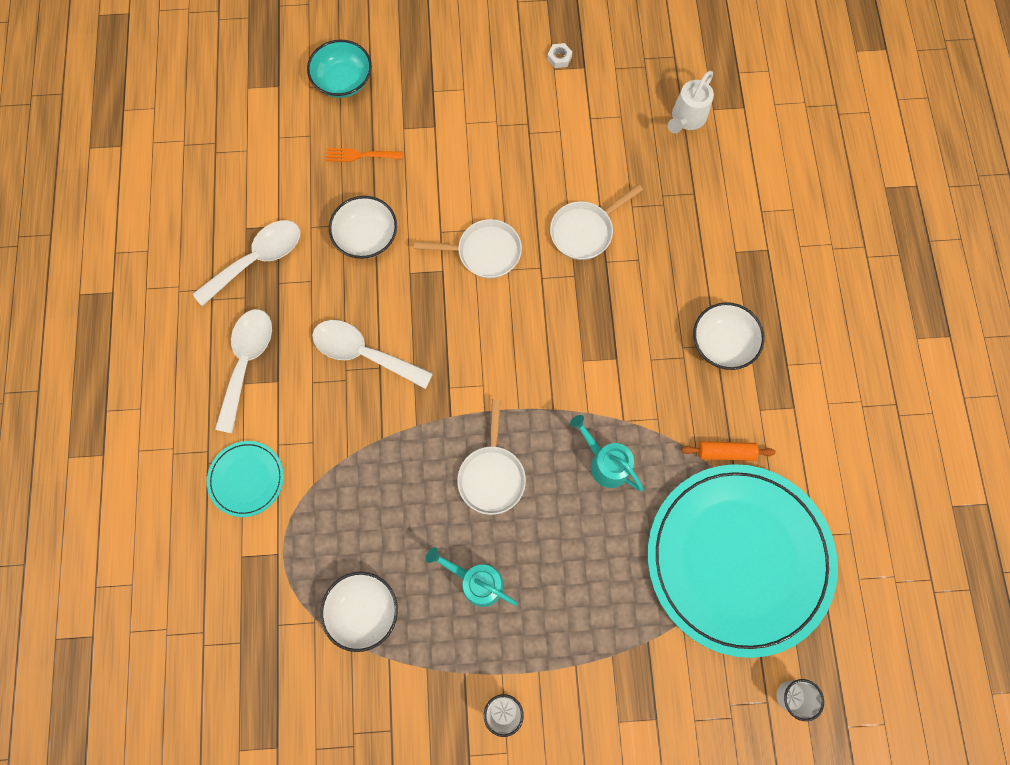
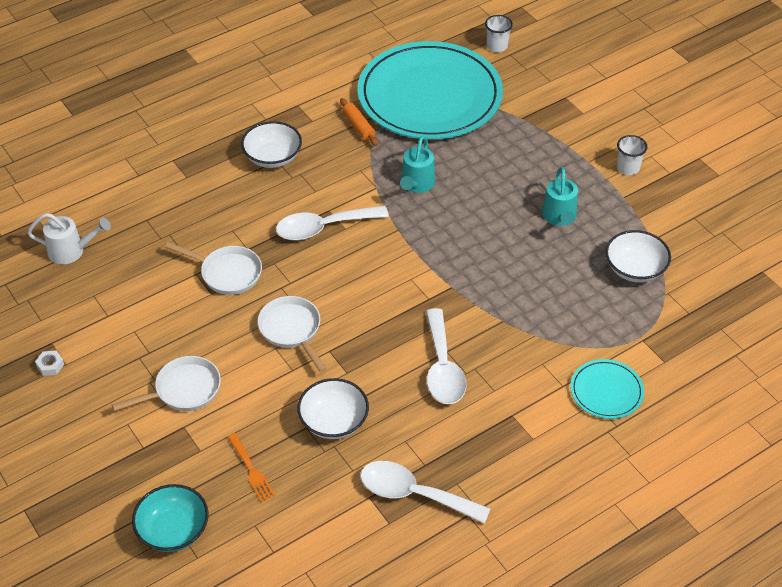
camera: 120 degrees left, 25 degrees down
white spoon [215,309,272,433] -> white spoon moved to [276,206,389,241]
white pan [457,399,526,515] -> white pan moved to [112,356,221,411]

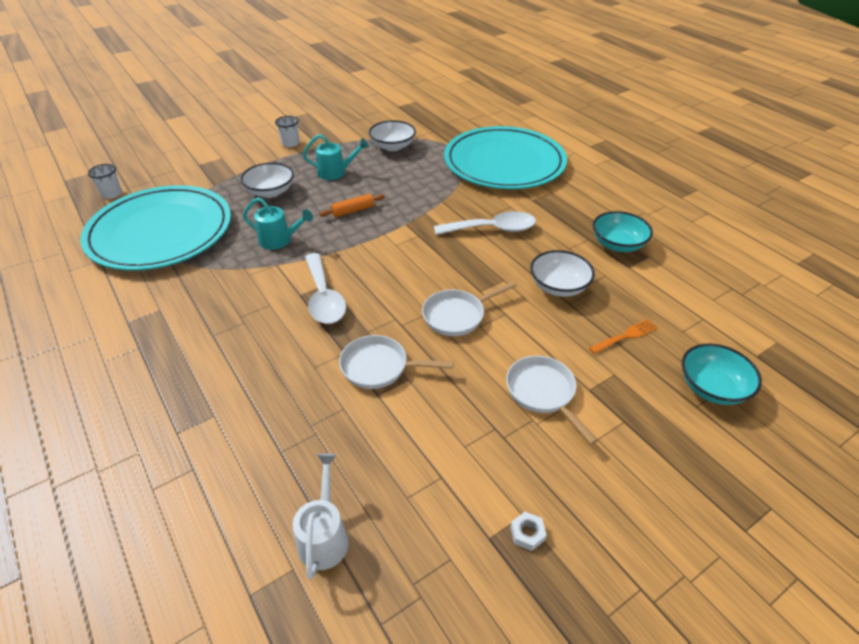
camera: 90 degrees left, 5 degrees down
white pan [165,242,262,295] -> white pan turned 105 degrees counterclockwise [339,335,454,389]
white bowl [241,121,302,168] -> white bowl moved to [240,162,294,198]
orange rolling pin [340,98,378,146] -> orange rolling pin moved to [319,194,385,217]
white spoon [360,461,491,524] -> turquoise bowl [593,211,653,252]
turquoise plate [570,359,644,419] -> turquoise plate [444,126,567,189], size x2.39

